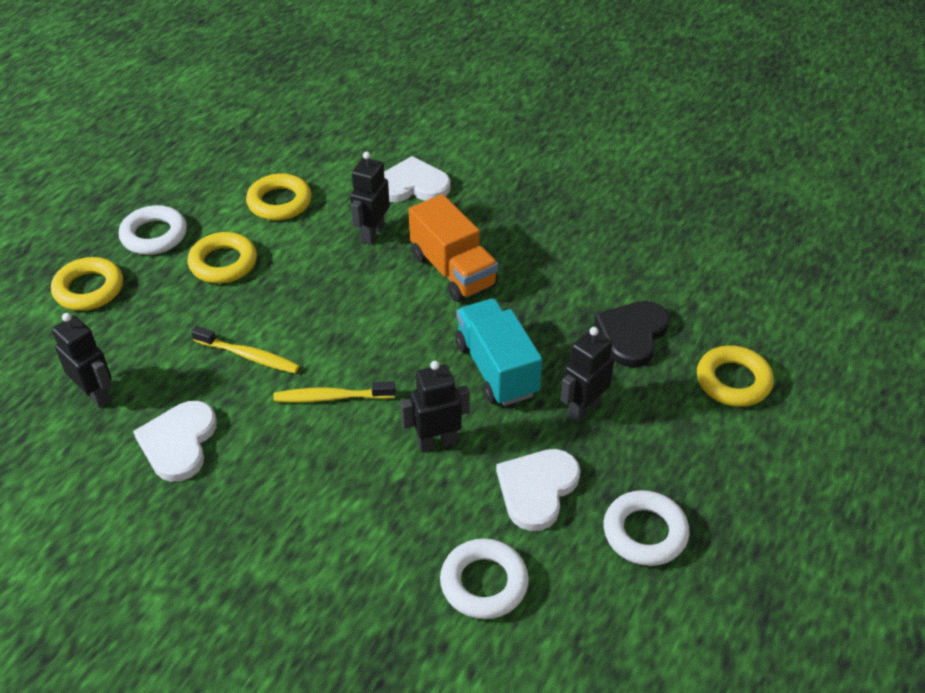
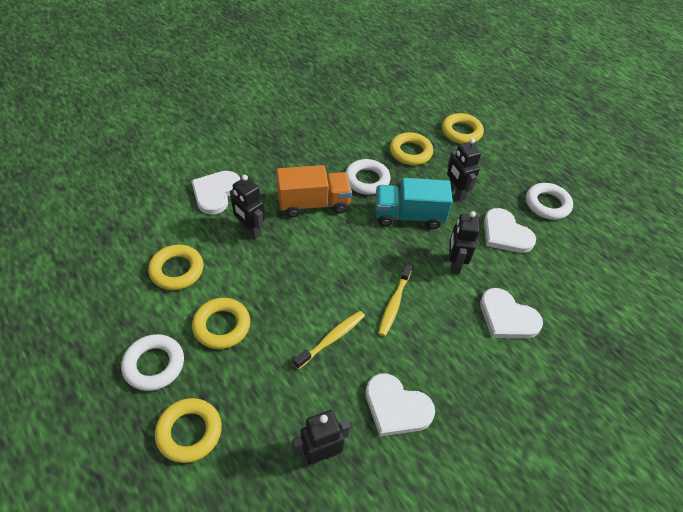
camera: 70 degrees left, 5 degrees up
white ring [440,538,529,619] -> white ring moved to [345,159,391,195]
black heart [594,301,670,367] -> yellow ring [390,132,433,165]
none -> white heart [480,288,543,338]

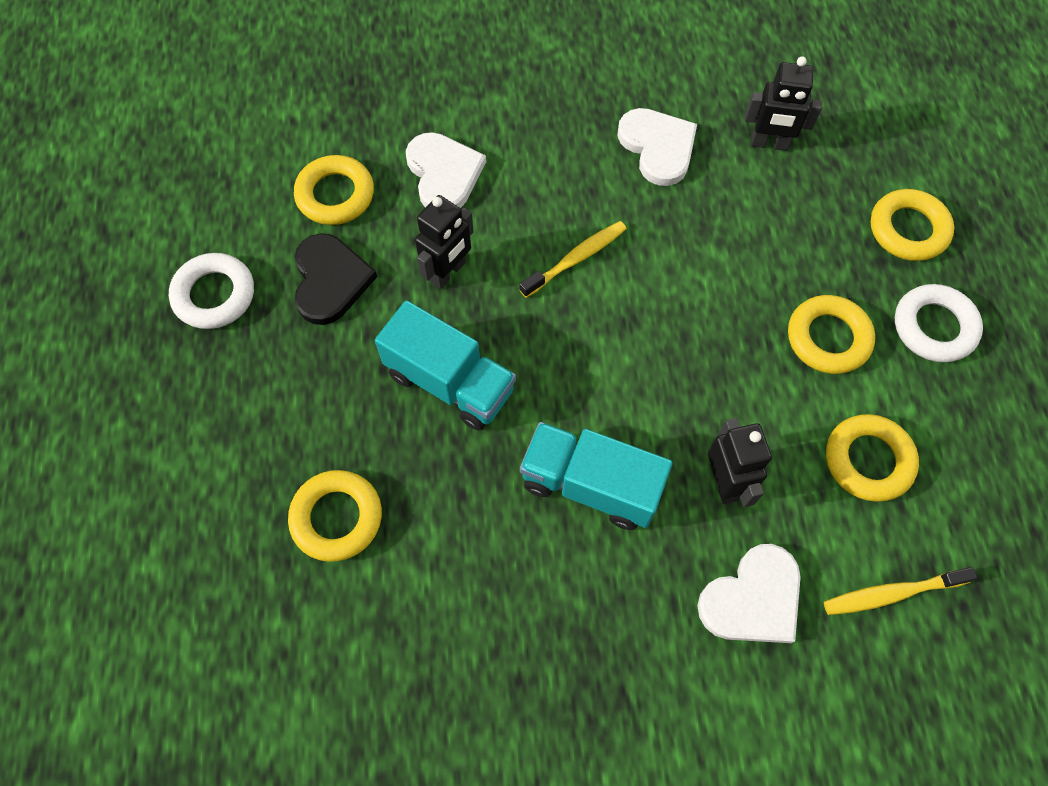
camera: 145 degrees left, 15 degrees up
orange truck [277,165,352,217] -> turquoise truck [520,422,672,530]
yellow toothbrush [293,311,365,369] -> yellow toothbrush moved to [824,567,977,615]
white ring [345,159,391,195] -> none
yellow ring [442,113,484,144] -> yellow ring moved to [294,155,374,225]
black robot [447,138,481,201] -> none
white heart [484,208,536,253] -> black heart [294,233,377,325]

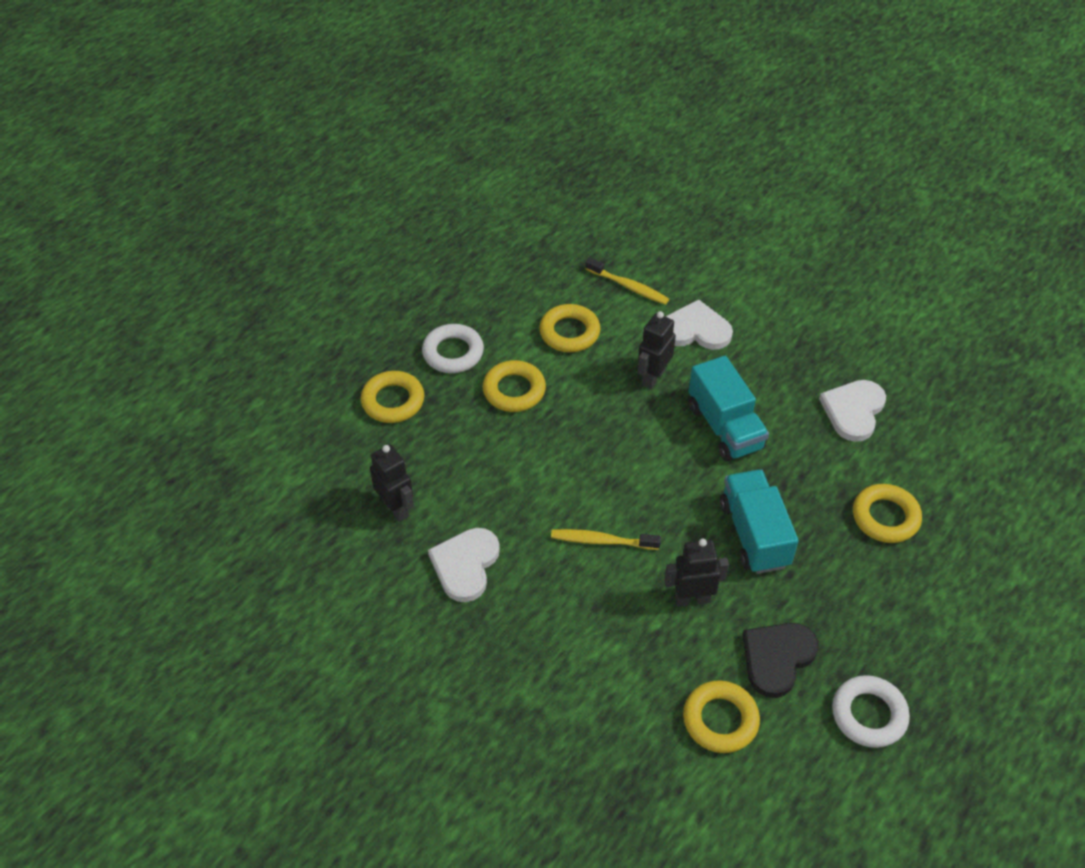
camera: 135 degrees left, 15 degrees down
white heart [406,132,486,208] -> white heart moved to [819,380,886,442]

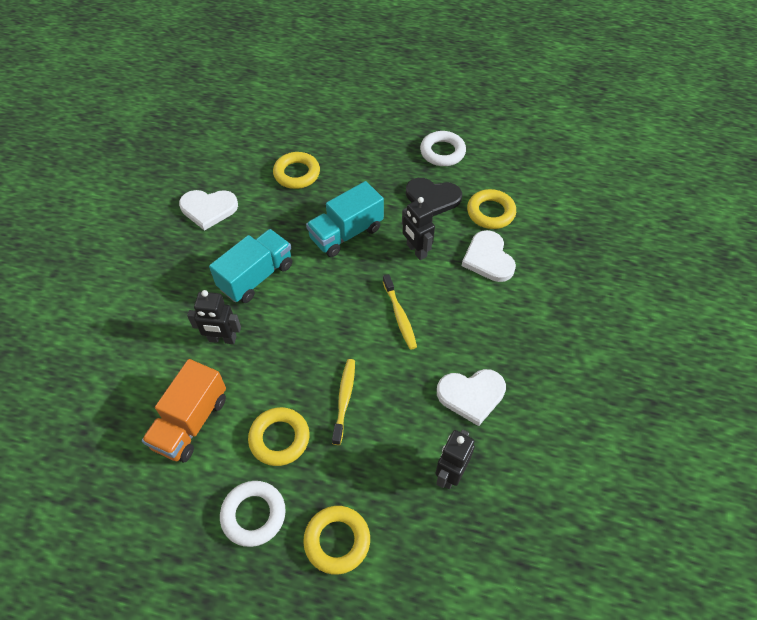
camera: 115 degrees left, 5 degrees up
yellow ring [539,304,600,352] -> orange truck [142,359,226,462]
yellow toothbrush [585,258,669,305] -> yellow toothbrush moved to [332,359,355,445]
white heart [666,299,733,350] -> white heart moved to [462,230,516,282]

